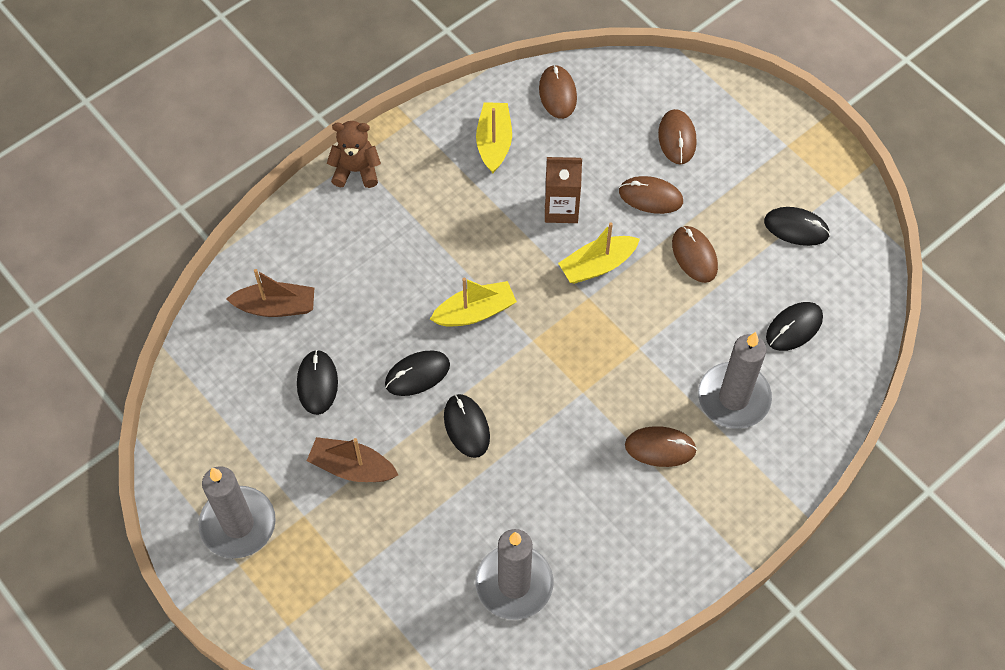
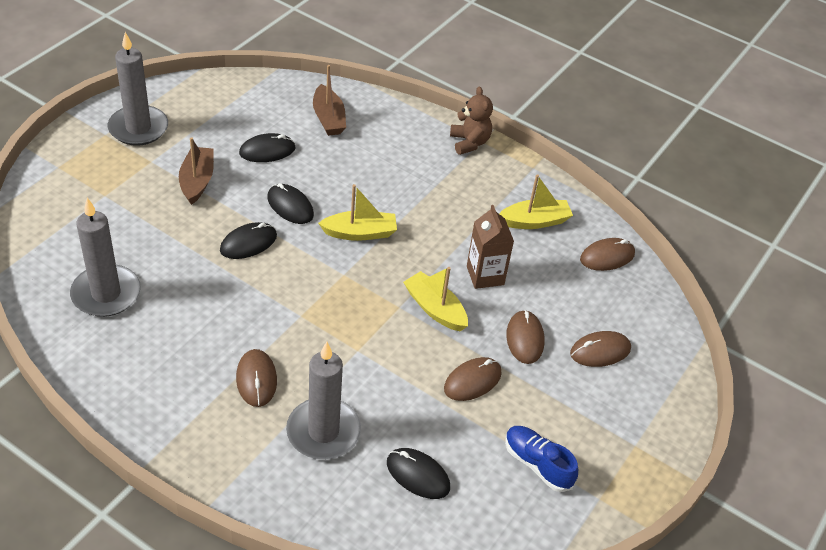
camera: 70 degrees right, 15 degrees down
yellow boat [430,278,517,327] -> yellow boat turned 60 degrees counterclockwise [318,184,397,241]
black mouse [764,207,830,246] -> blue shoe [505,426,578,492]

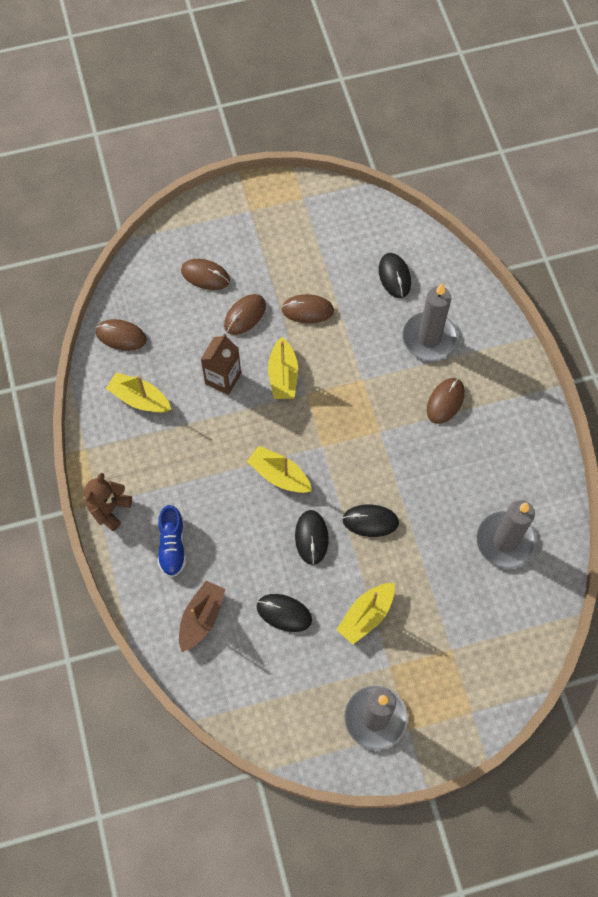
camera: 135 degrees left, 20 degrees up
brown boat [179,137,214,205] -> yellow boat [337,583,395,644]
blue shoe [505,426,578,492] -> blue shoe moved to [158,505,186,578]

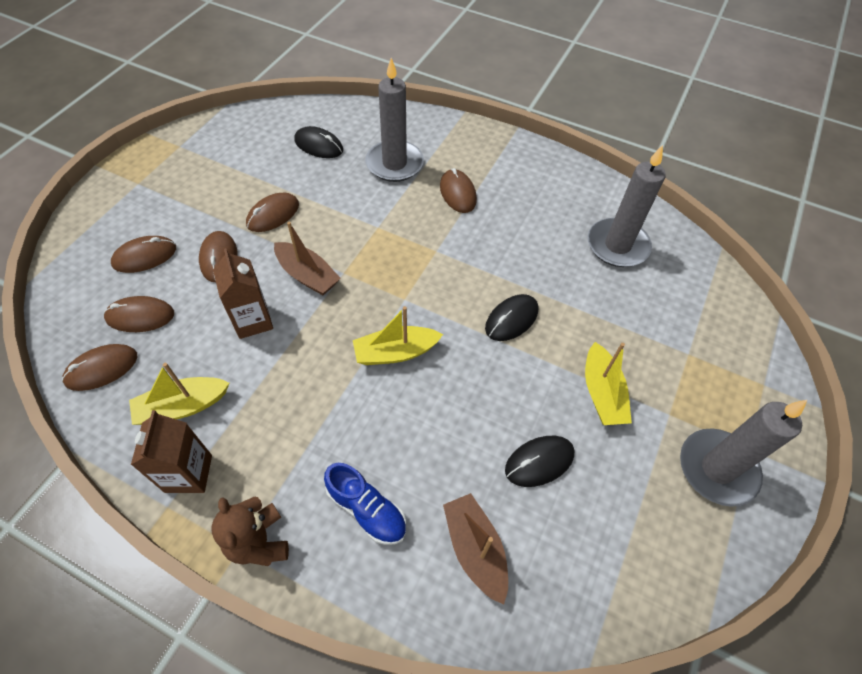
camera: 50 degrees left, 10 degrees down
yellow boat [268,337,298,399] -> brown boat [274,222,341,295]
black mouse [295,510,329,565] -> none
none -> brown mouse [104,296,174,332]
none -> brown carton [131,410,212,493]

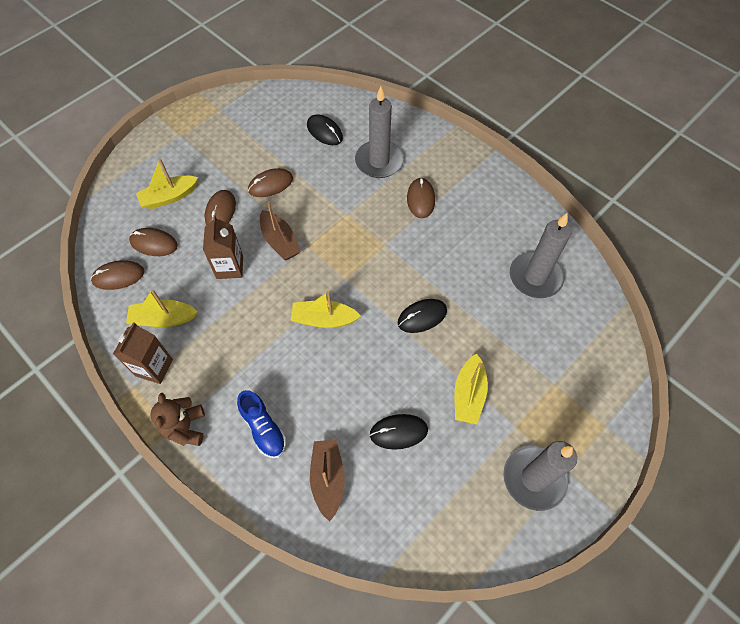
camera: 20 degrees right, 5 degrees up
brown mouse [111,236,176,273] -> yellow boat [136,158,198,209]

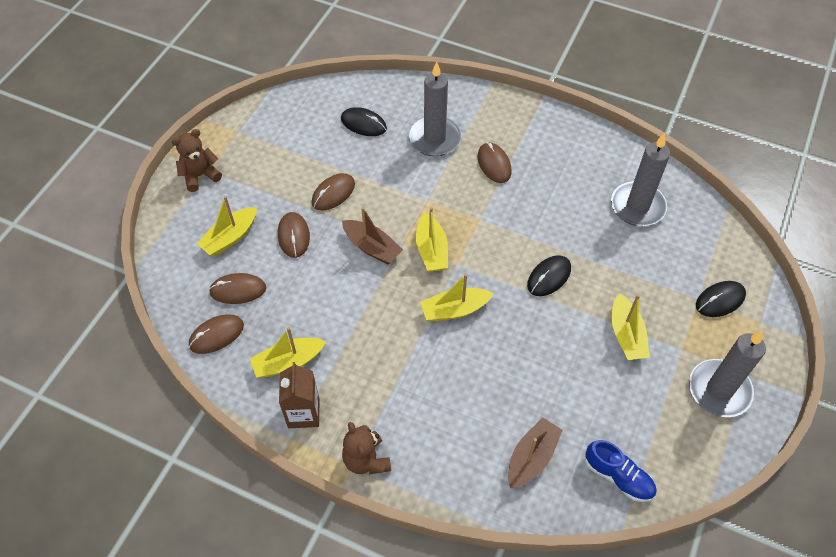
camera: 20 degrees left, 5 degrees down
brown carton [203,215,243,279] -> none
blue shoe [237,390,286,458] -> blue shoe moved to [585,440,657,502]
brown boat [310,440,345,522] -> brown boat turned 60 degrees clockwise [508,417,563,488]
black mouse [370,414,428,450] -> black mouse moved to [696,281,746,317]
none -> brown teddy bear [171,129,222,192]
none -> yellow boat [416,207,448,272]

